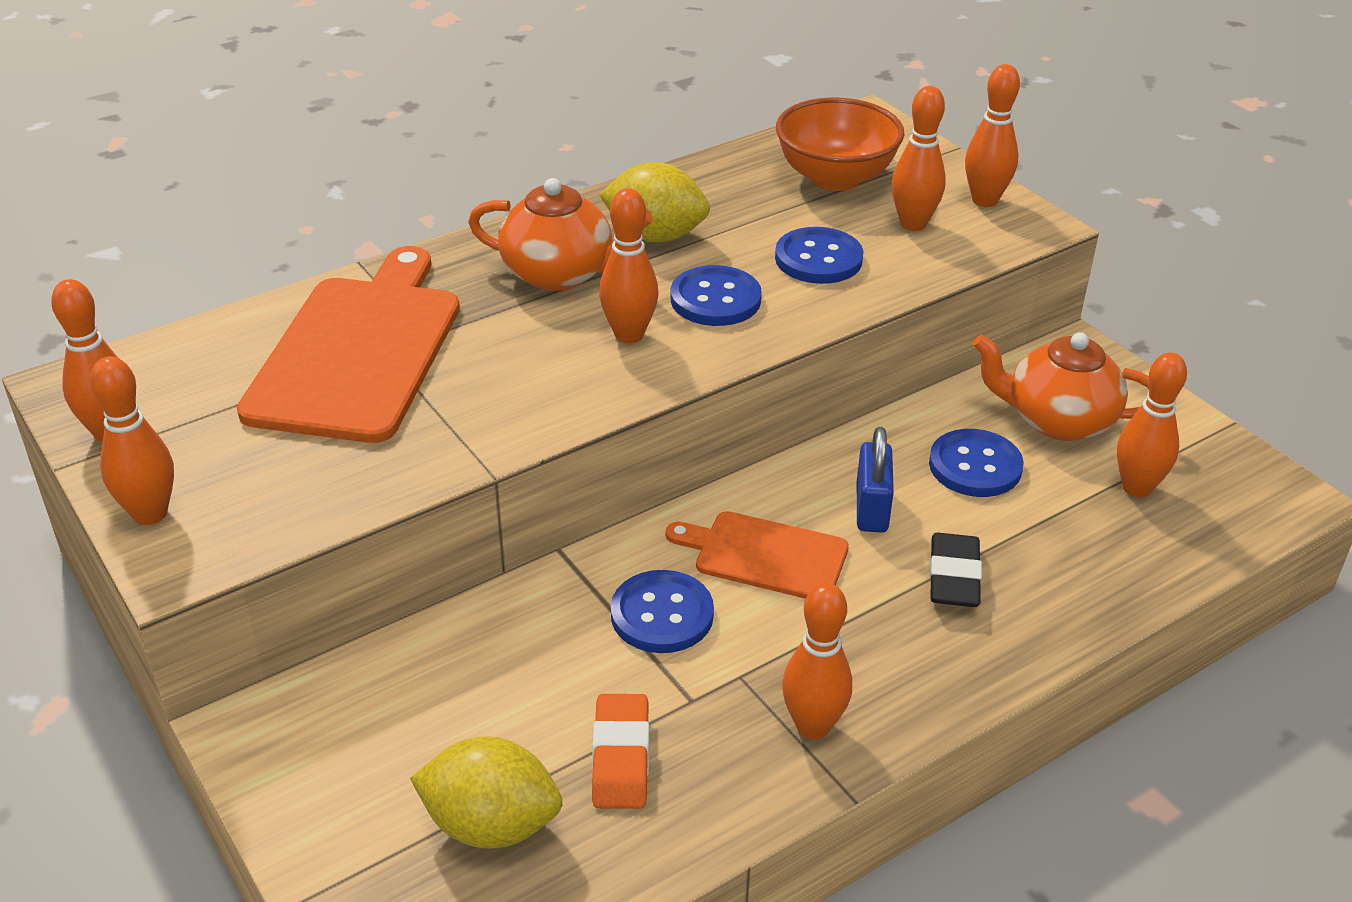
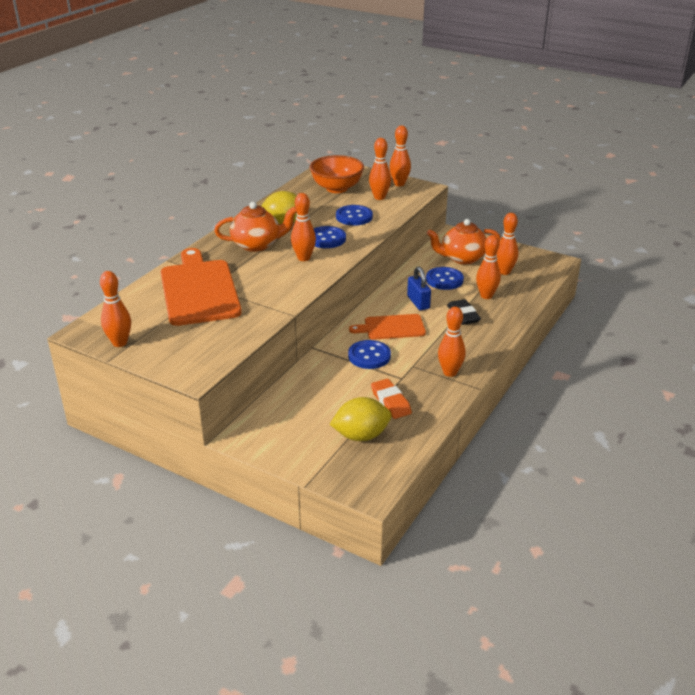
camera: 25 degrees left, 5 degrees down
orange bowling pin [90,356,174,525] -> orange bowling pin moved to [476,235,501,299]

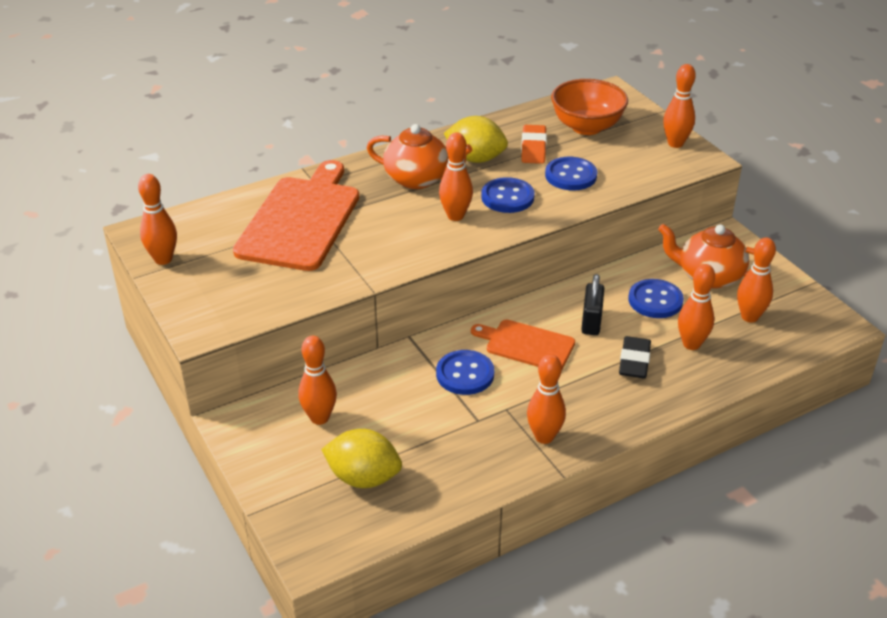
camera: 30 degrees right, 5 degrees up
orange bowling pin [369,138,391,200] -> orange bowling pin moved to [298,336,337,425]
orange eraser [371,379,412,419] -> orange eraser moved to [521,125,547,164]
blue padlock [407,267,431,310] -> black padlock [581,274,604,335]

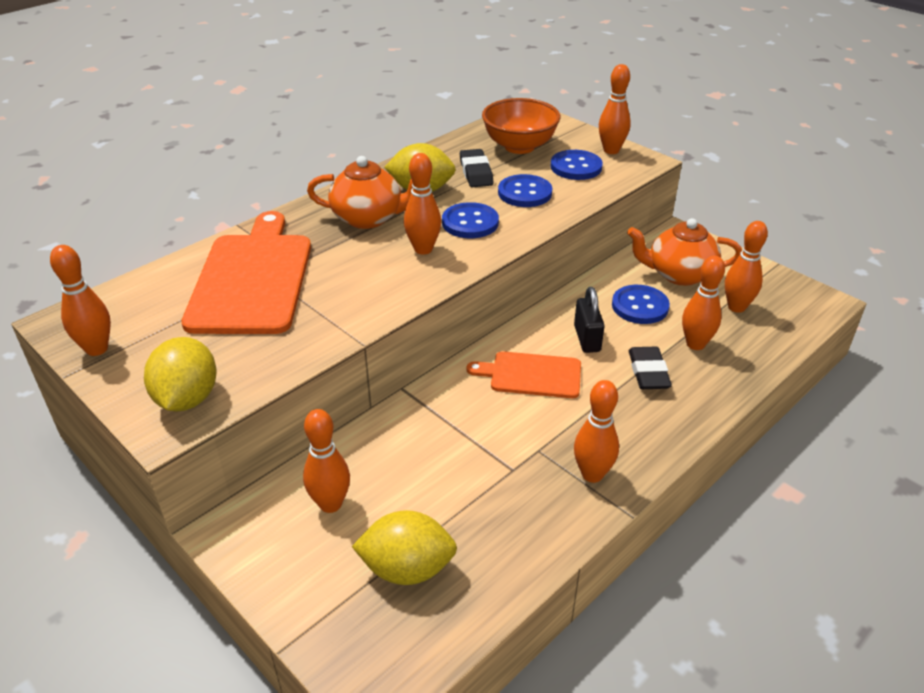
camera: 15 degrees left, 0 degrees up
blue button [436,350,494,395] -> blue button moved to [550,150,603,180]
orange eraser [521,125,547,164] -> black eraser [460,149,493,187]
none -> yellow lemon [144,337,216,411]

